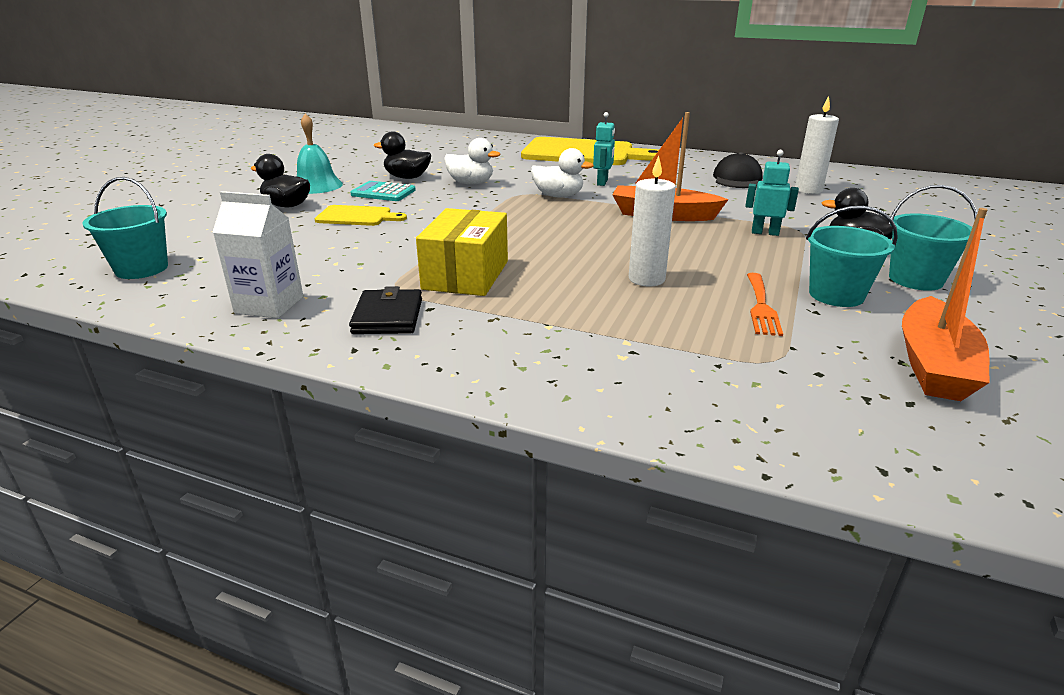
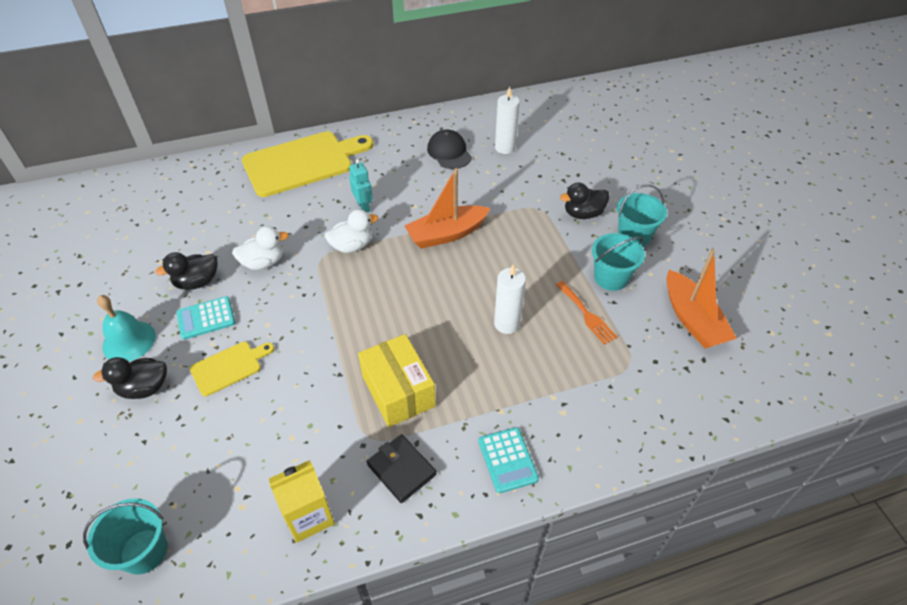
camera: 40 degrees left, 20 degrees up
white carton [213,191,303,318] -> yellow carton [269,460,335,542]
turquoise robot [746,150,799,236] -> none
none -> turquoise calculator [478,427,539,493]

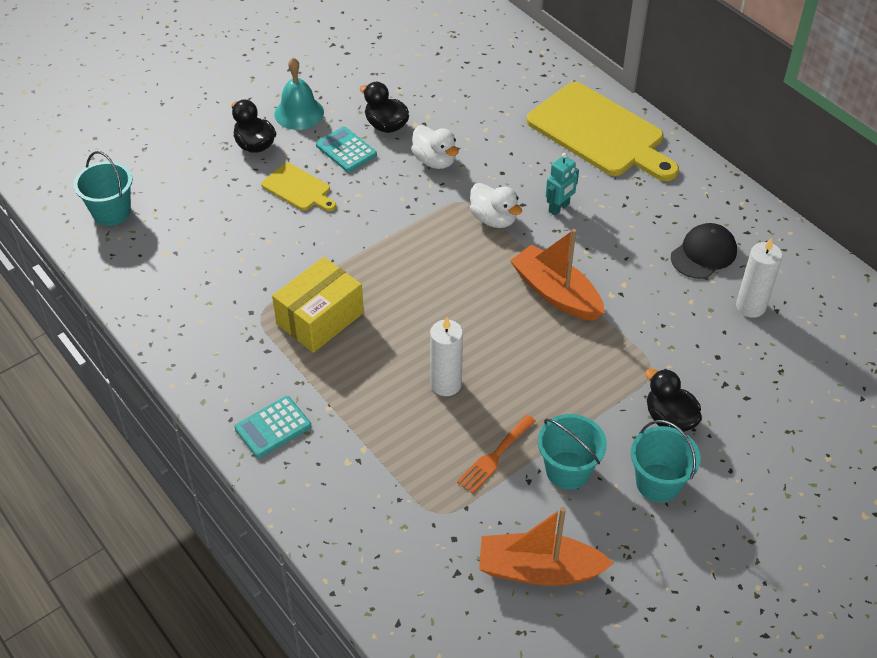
camera: 70 degrees right, 0 degrees up
yellow carton [269,460,335,542] -> none
black wallet [367,434,437,503] -> none
orange boat [667,250,737,349] -> orange boat turned 45 degrees clockwise [479,507,614,586]

